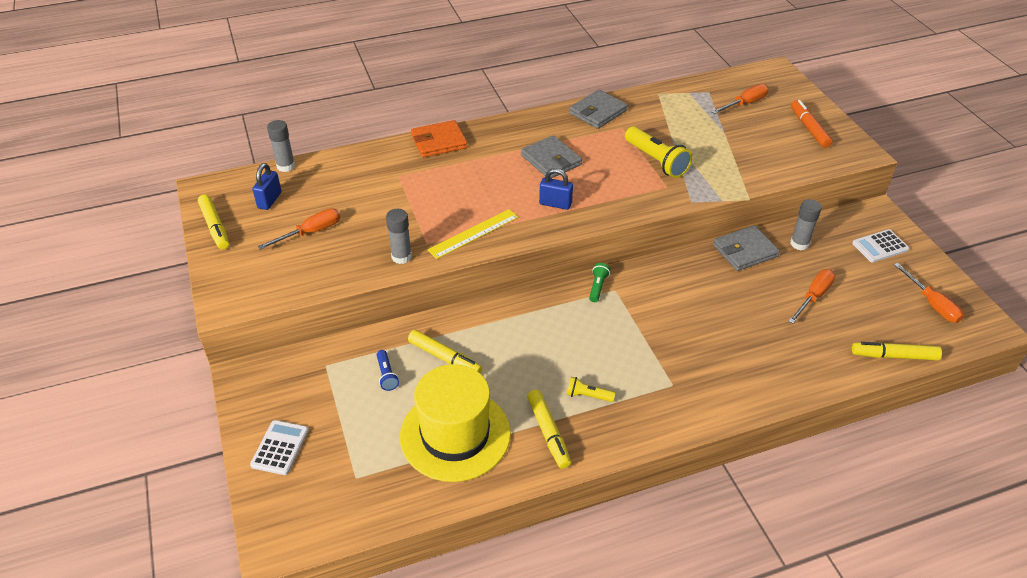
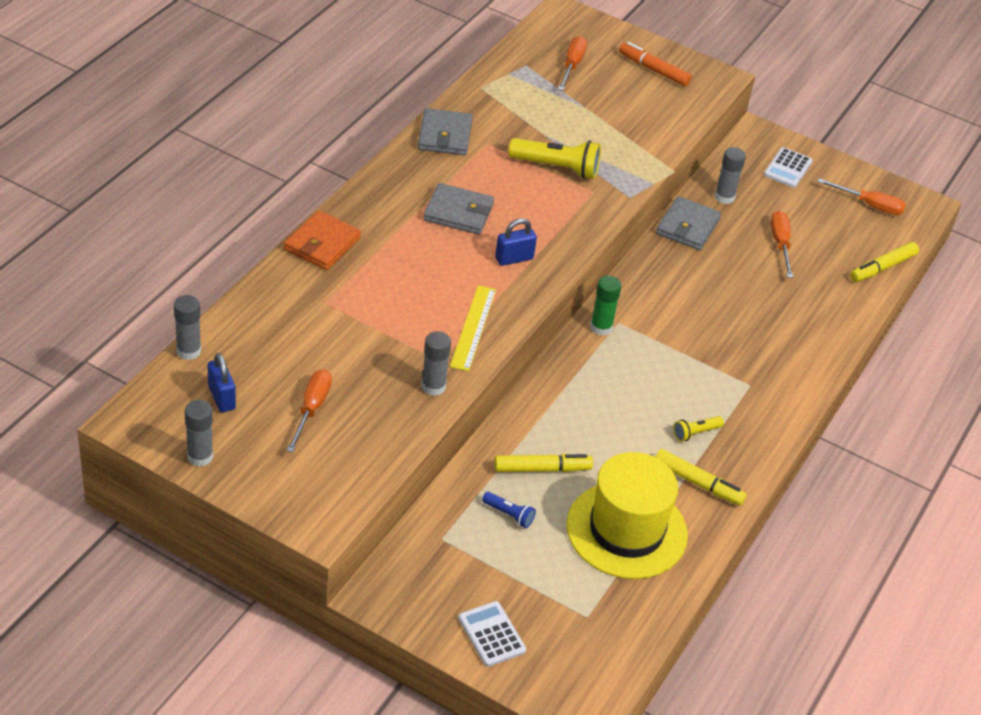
camera: 45 degrees left, 0 degrees up
yellow marker [198,194,229,250] -> grey glue stick [184,400,213,467]
green flashlight [589,263,610,302] -> green glue stick [590,276,621,336]

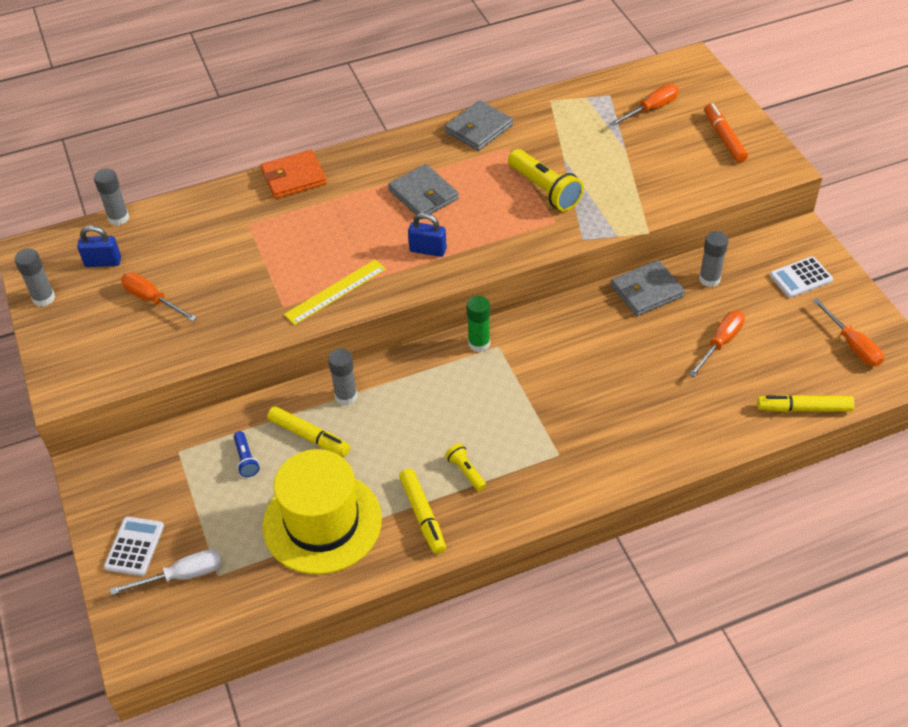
camera: 45 degrees right, 5 degrees up
blue padlock [208,353,236,412] -> blue padlock turned 75 degrees clockwise [77,226,121,267]
orange screwdriver [286,369,332,453] -> orange screwdriver turned 105 degrees counterclockwise [121,272,197,322]
grey glue stick [421,331,451,396] -> grey glue stick moved to [328,348,357,405]
yellow flashlight [673,416,724,441] -> yellow flashlight turned 45 degrees clockwise [445,443,486,491]
none -> white screwdriver [110,549,222,595]

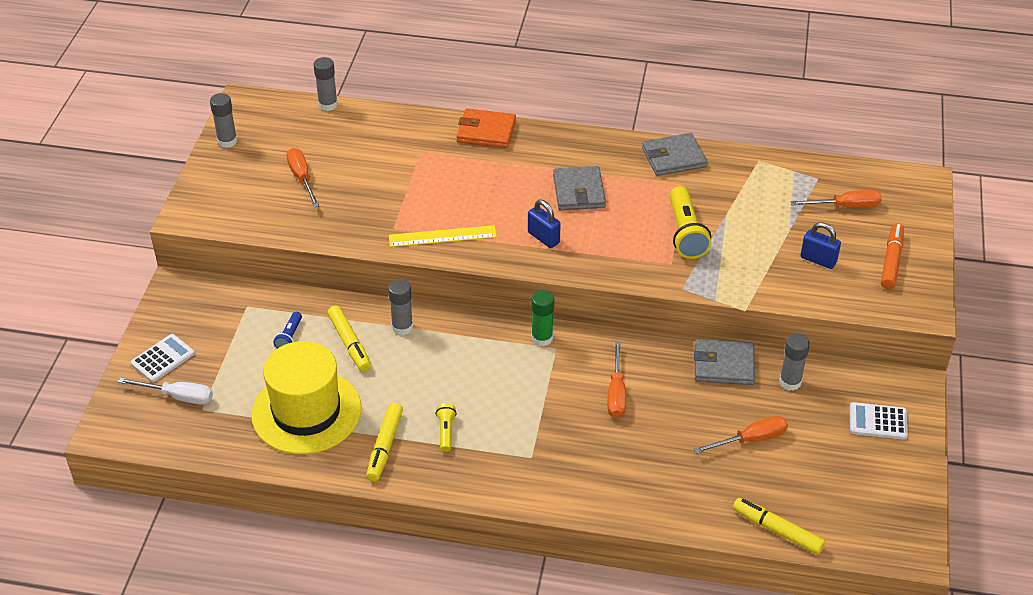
camera: 30 degrees right, 5 degrees down
blue padlock [77,226,121,267] -> blue padlock moved to [800,222,841,269]
orange screwdriver [812,298,884,367] -> orange screwdriver moved to [607,341,626,418]

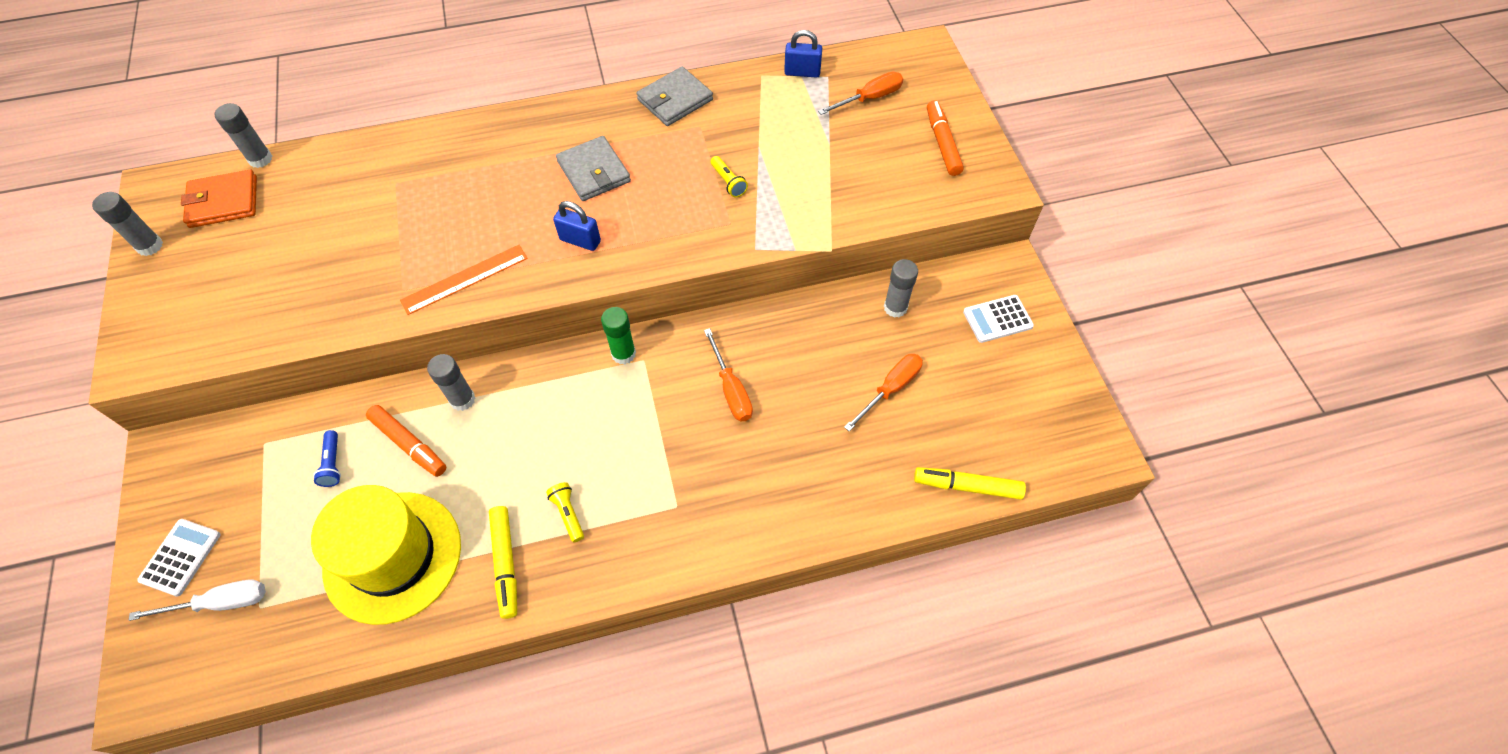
camera: 25 degrees left, 15 degrees up
orange screwdriver [286,148,319,207] -> none
yellow marker [327,306,371,371] -> orange marker [366,405,446,477]
yellow ruler [389,225,497,247] -> orange ruler [400,245,528,315]
orange wallet [456,108,516,148] -> orange wallet moved to [181,170,257,228]
yellow flashlight [669,186,712,259] -> yellow flashlight [711,156,748,197], size x0.52
grey wallet [694,339,755,385] -> none
blue padlock [800,222,841,269] -> blue padlock moved to [784,30,822,78]

